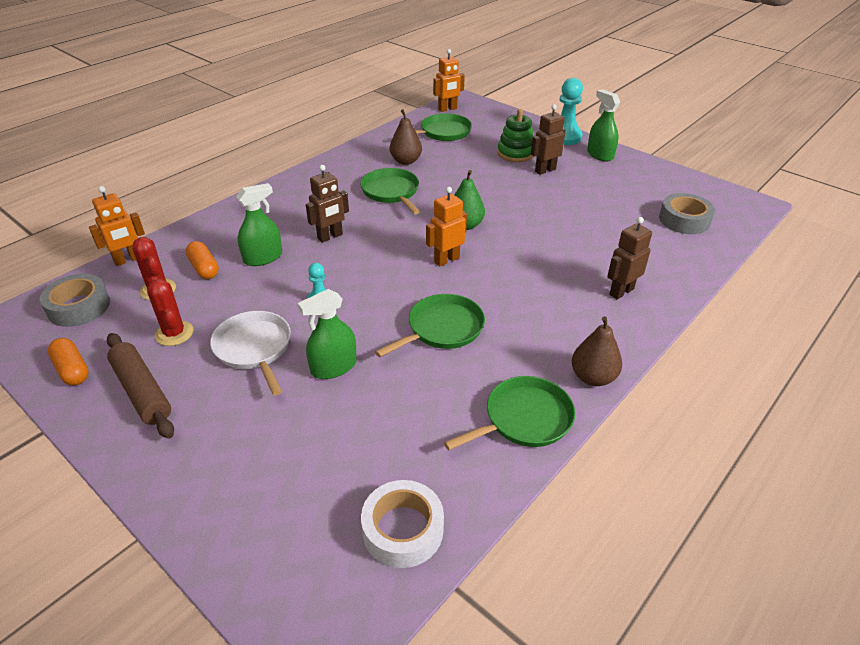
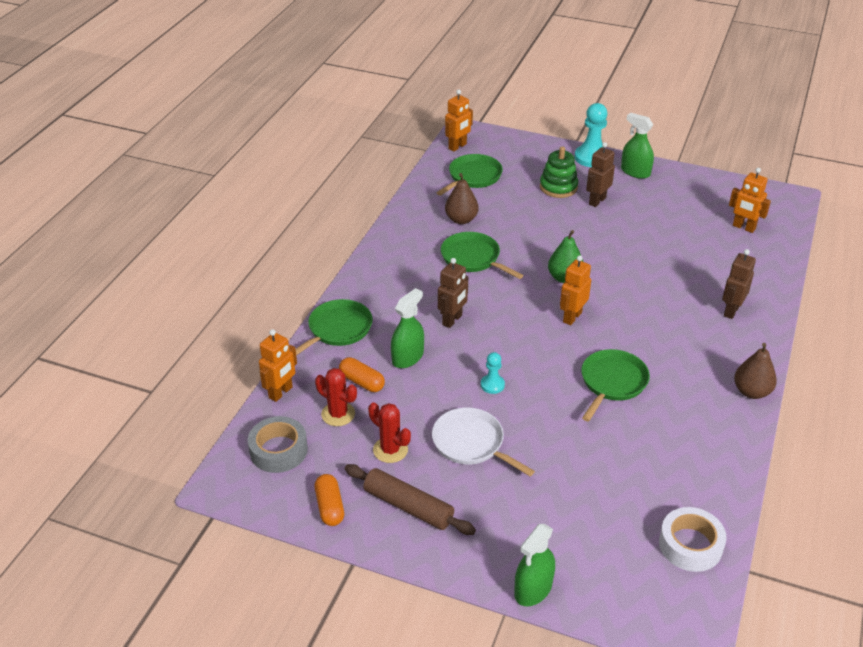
camera: 20 degrees left, 0 degrees up
orange capsule [48,338,89,385] -> orange capsule turned 45 degrees clockwise [315,474,344,526]
green spray bottle [298,289,357,379] -> green spray bottle moved to [514,524,555,606]
green pan [444,376,575,450] -> green pan moved to [296,299,373,355]
grey tape [659,193,715,234] -> orange robot [729,168,771,233]

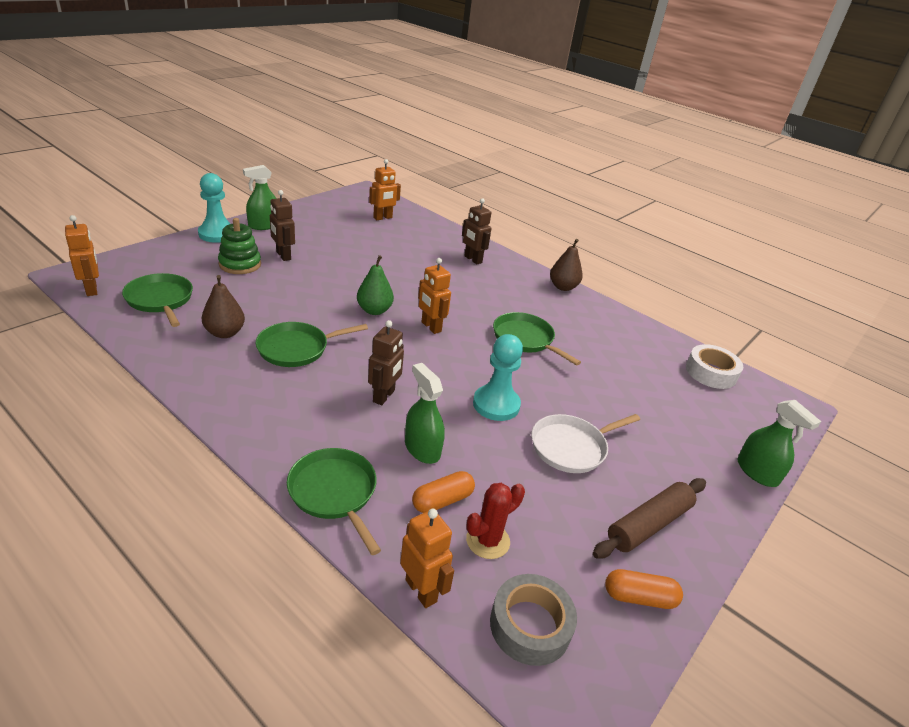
camera: 75 degrees left, 5 degrees down
red cactus [368,402,411,463] -> none
brown robot [438,258,468,328] -> brown robot turned 60 degrees clockwise [368,320,404,405]
turquoise pawn [481,352,505,394] -> turquoise pawn [473,334,523,421], size x1.84

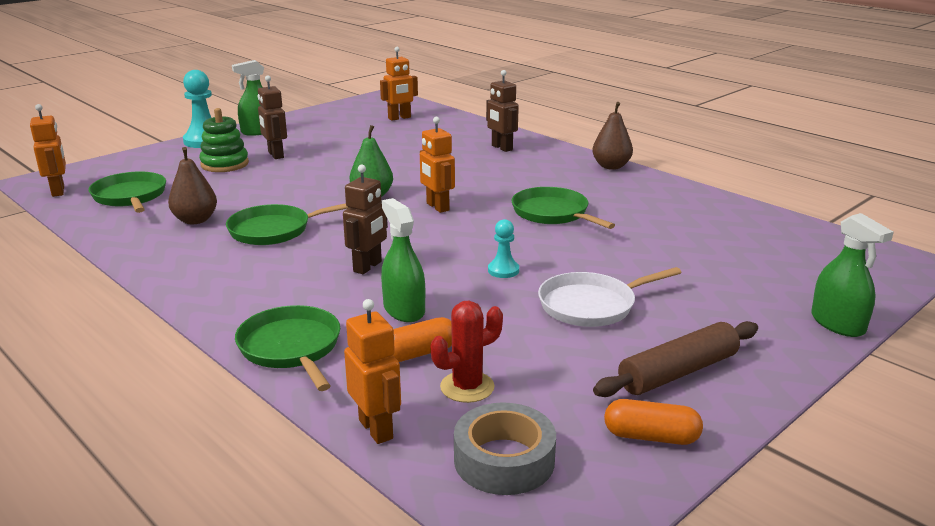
camera: 10 degrees right, 10 degrees down
turquoise pawn [473,334,523,421] -> turquoise pawn [488,219,519,278], size x0.54
white tape [686,344,743,389] -> none

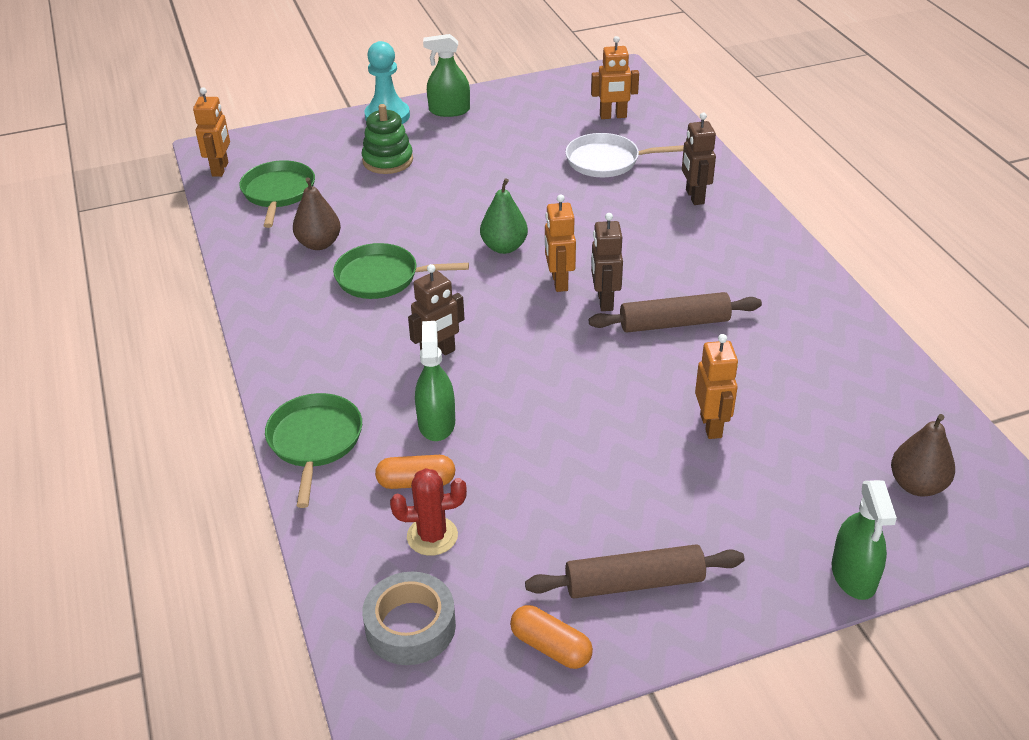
camera: 25 degrees right, 15 degrees up
brown robot [258,76,287,159] -> brown robot moved to [591,213,623,311]
orange robot [344,299,401,444] -> orange robot moved to [695,334,738,439]
turquoise pawn [488,219,519,278] -> none
green pan [512,187,615,229] -> brown rolling pin [589,292,762,333]
white pan [538,267,682,327] -> white pan moved to [566,133,684,177]
brown pear [592,102,633,170] -> brown pear moved to [891,414,955,497]

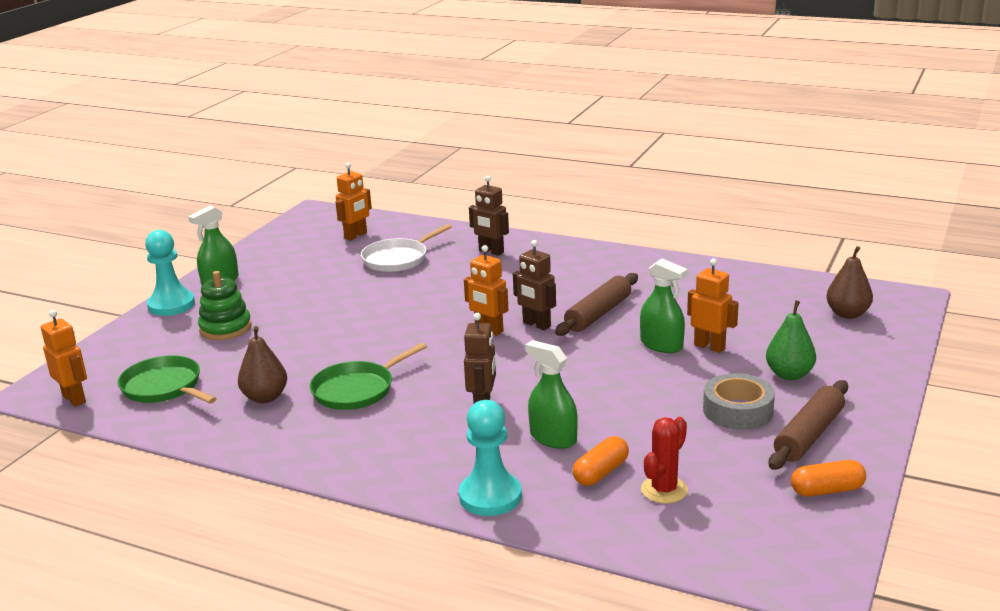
camera: 45 degrees left, 15 degrees down
green pan [265,393,362,508] -> turquoise pawn [459,400,522,516]
grey tape [362,572,456,665] -> grey tape moved to [703,373,775,430]
green pear [480,178,528,254] -> green pear moved to [766,300,816,380]
green spray bottle [832,480,897,600] -> green spray bottle moved to [640,259,688,353]

